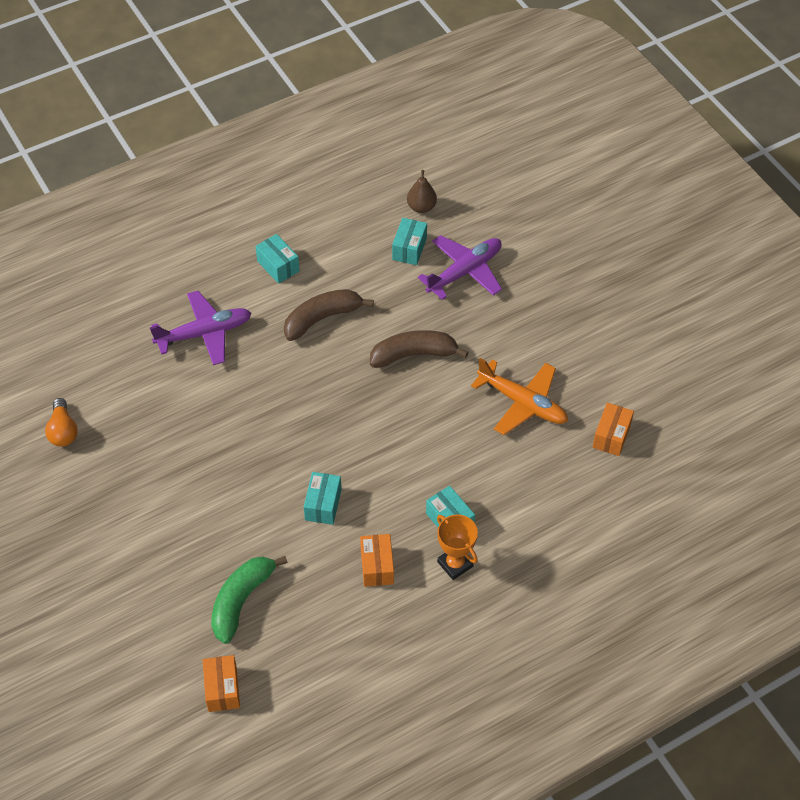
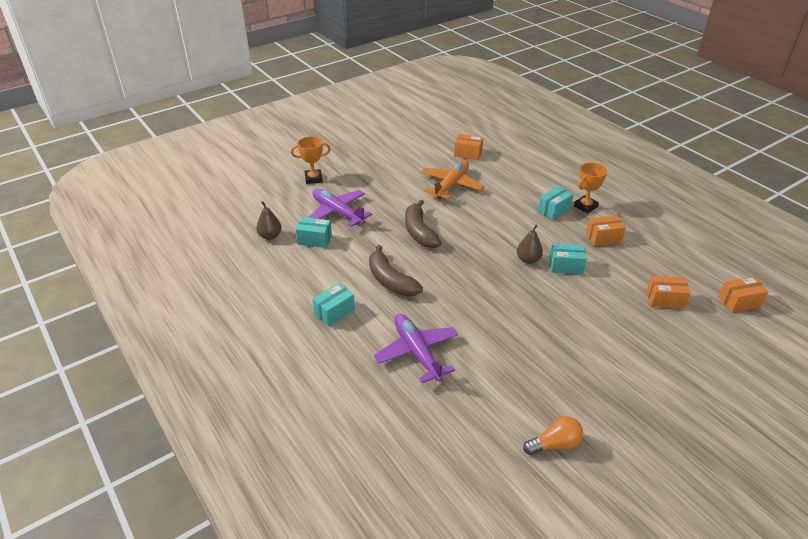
camera: 95 degrees left, 15 degrees down
green banana [211,556,288,644] -> orange box [646,276,691,309]
none -> orange trophy [291,136,331,184]
none -> brown pear [517,225,543,264]

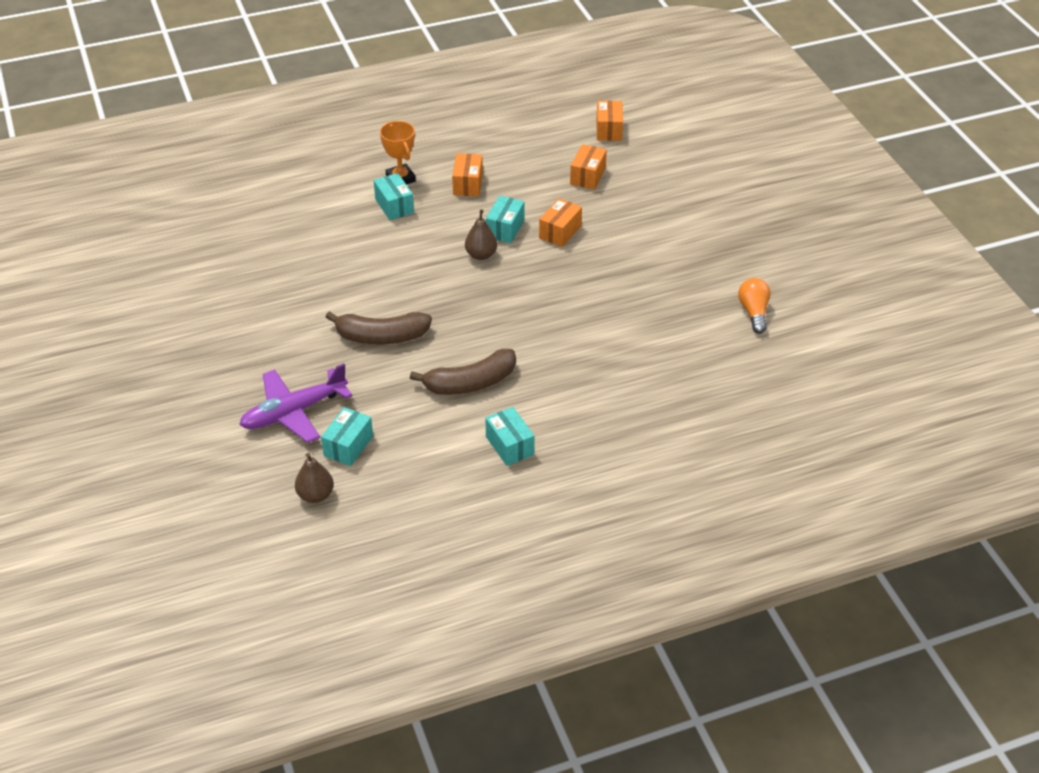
camera: 75 degrees left, 5 degrees up
orange trophy [291,136,331,184] -> none
purple plane [374,314,458,383] -> none
orange plane [421,160,484,199] -> none
orange box [454,134,483,160] -> orange box moved to [539,198,582,247]

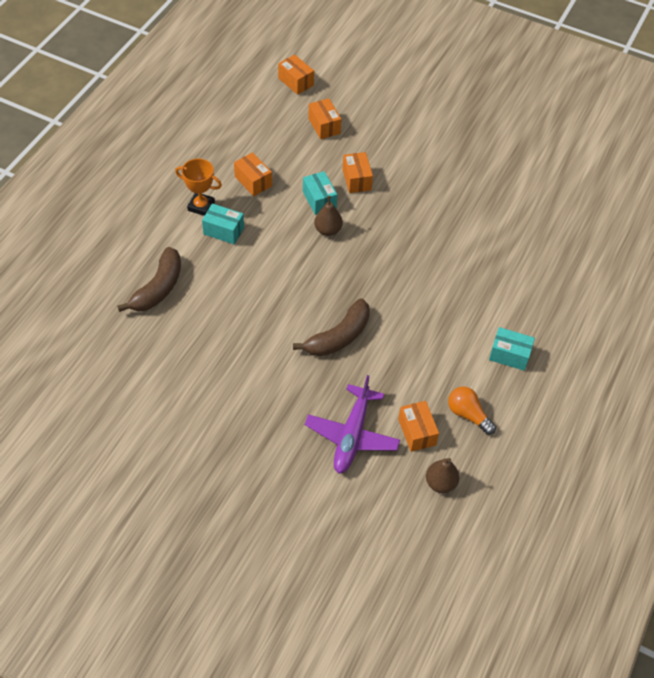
camera: 45 degrees left, 10 degrees up
turquoise box [321,407,373,466] -> orange box [398,401,439,452]
brown banana [410,349,516,395] -> brown banana moved to [117,247,181,312]
orange light bulb [738,278,771,334] -> orange light bulb moved to [448,387,496,435]

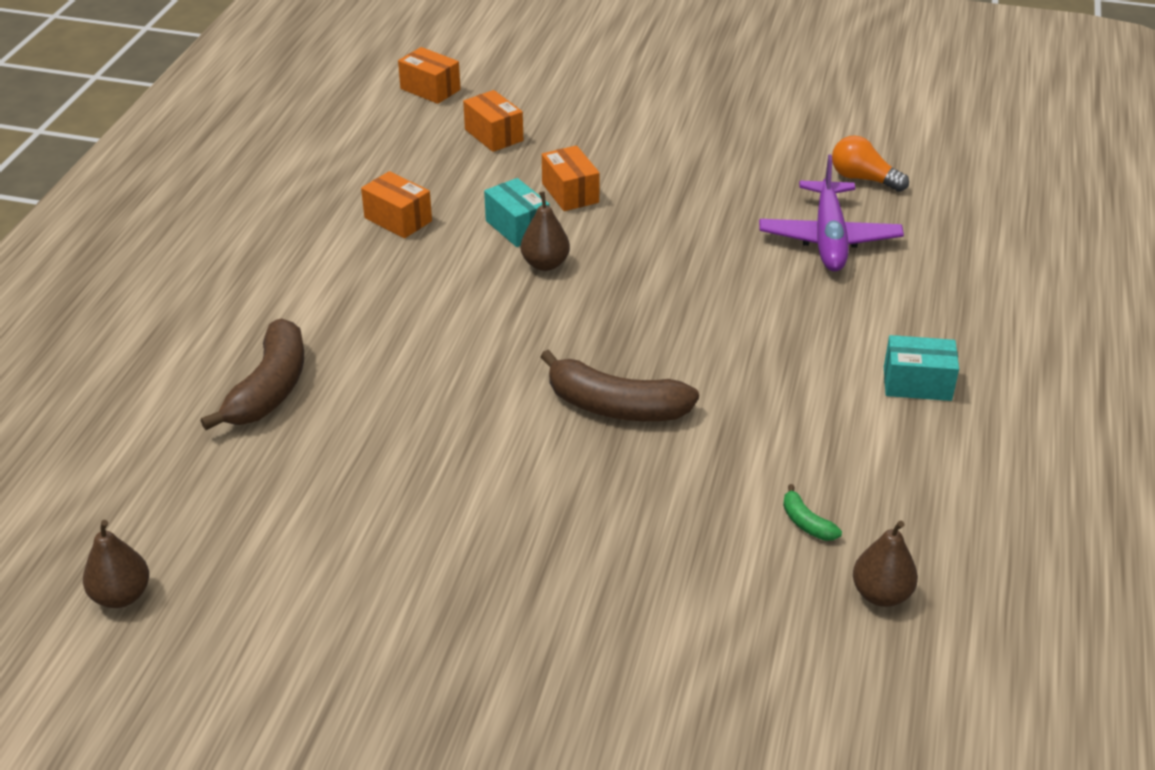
camera: 10 degrees left, 15 degrees down
orange trophy [175,159,222,216] -> none
turquoise box [202,203,244,244] -> none
brown banana [293,298,370,356] -> brown banana turned 75 degrees clockwise [540,349,699,421]
purple plane [305,375,400,474] -> purple plane moved to [759,155,904,272]
orange box [398,401,439,452] -> green banana [783,484,842,541]
orange light bulb [448,387,496,435] -> orange light bulb moved to [832,135,909,192]
none -> brown pear [83,520,149,608]

